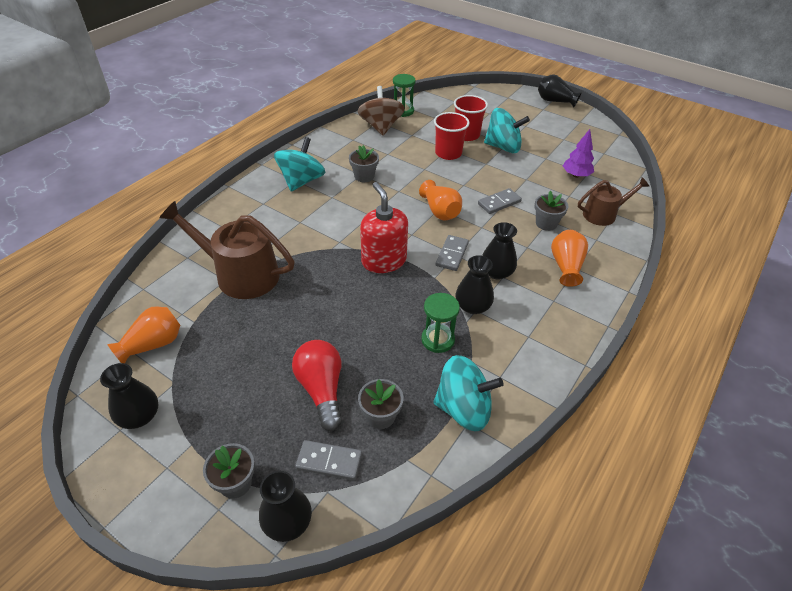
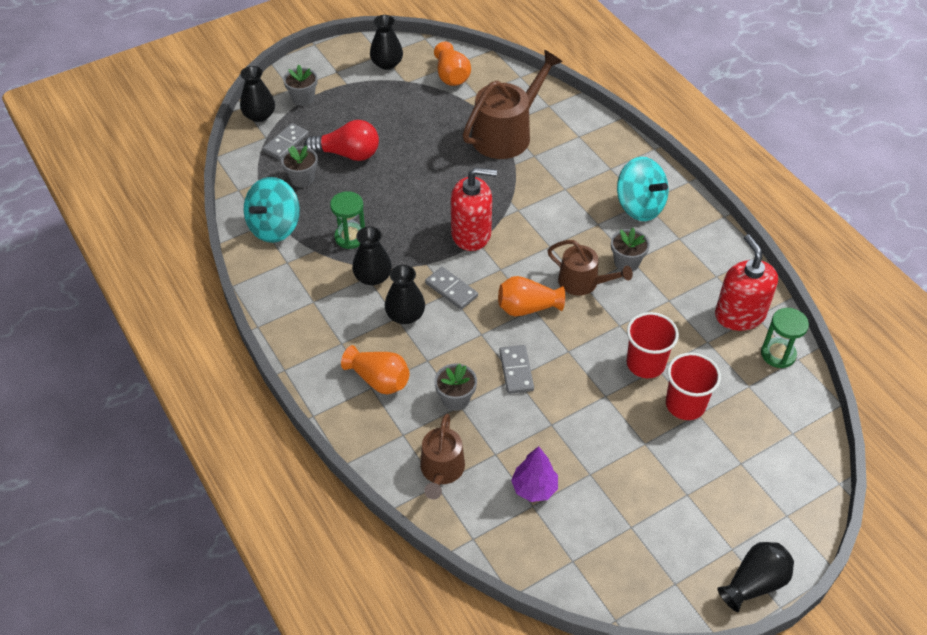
camera: 115 degrees right, 5 degrees up
brown spinning top [358,86,405,136] -> red soap dispenser [715,234,778,331]
turquoise spinning top [484,108,530,153] -> none
none -> brown watering can [547,240,633,296]

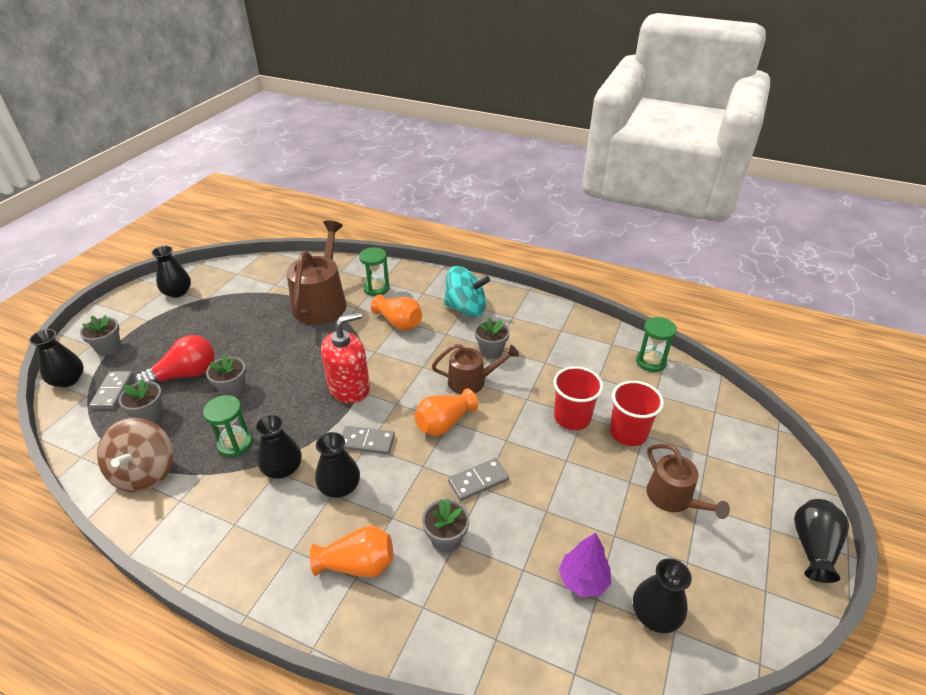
camera: 35 degrees left, 10 degrees down
turquoise spinning top [244,177,300,243] -> brown spinning top [97,418,173,493]
brown watering can [420,414,465,499] -> brown watering can moved to [646,444,730,519]
orange vase [434,41,471,86] -> orange vase moved to [371,294,422,331]
grey domino [499,345,534,394] -> grey domino turned 75 degrees counterclockwise [448,458,509,501]
red soap dispenser [715,234,778,331] -> none
none -> grey flower pot [206,355,246,397]
none -> green hourglass [359,247,390,296]
none -> black vase [633,558,692,633]

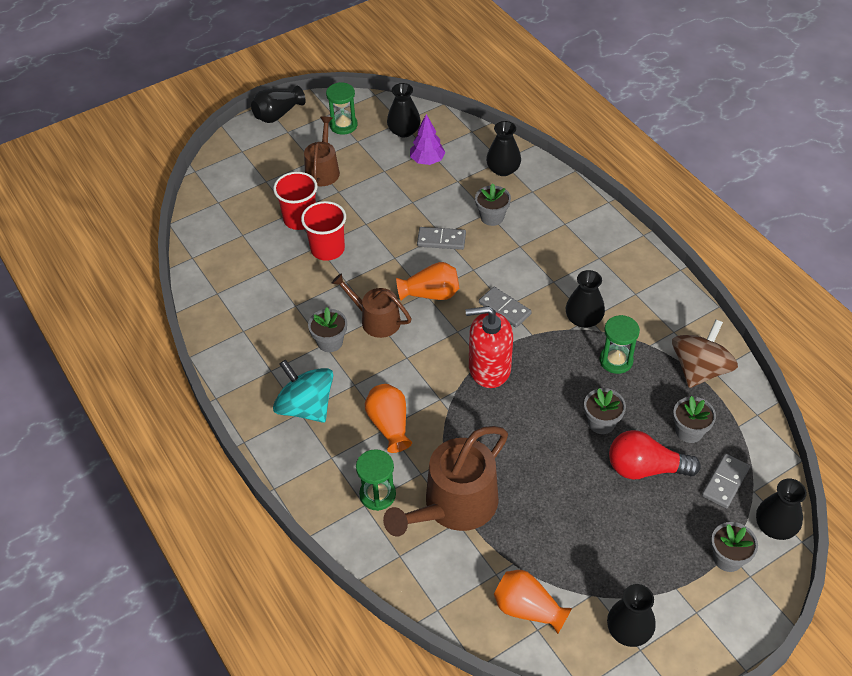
camera: 145 degrees left, 10 degrees up
orange vase [310,526,393,577] -> orange vase moved to [494,570,572,634]
black vase [315,432,360,498] -> black vase moved to [486,121,521,176]
green hourglass [636,317,677,372] -> green hourglass moved to [326,82,358,135]

